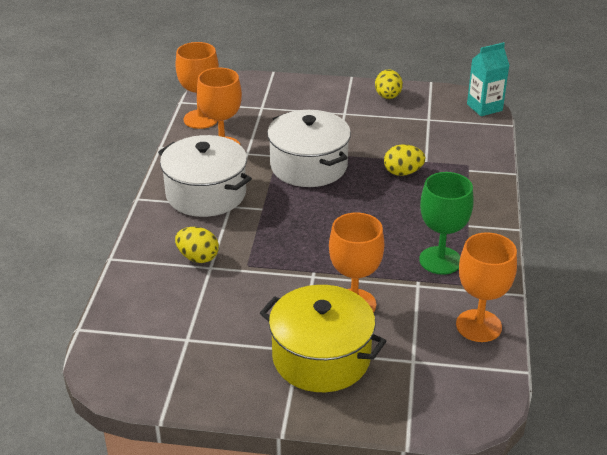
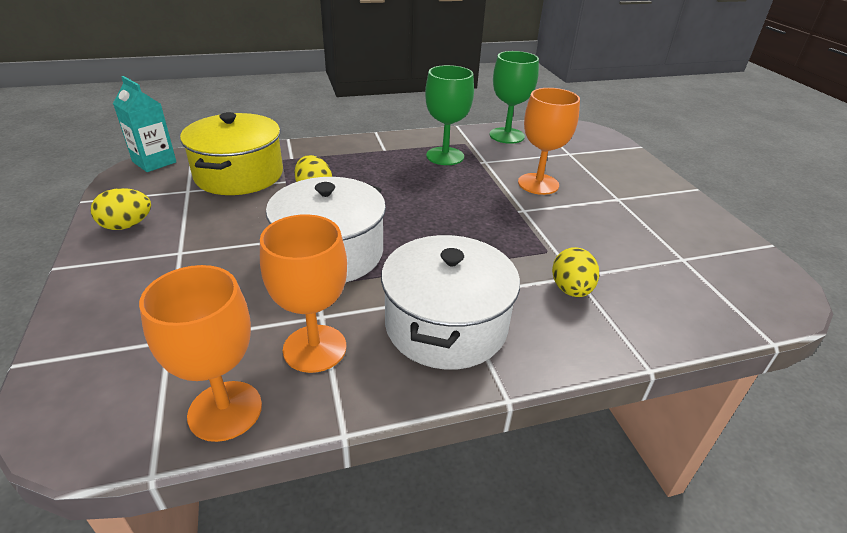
camera: 115 degrees left, 0 degrees up
yellow pot [260,285,386,392] -> yellow pot moved to [180,112,283,195]
orange goblet [456,232,517,342] -> green goblet [489,51,539,144]

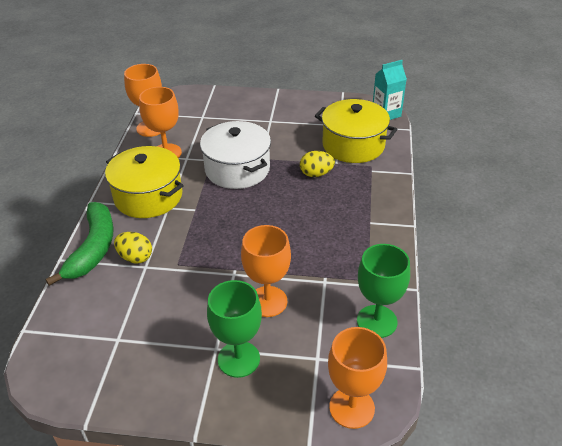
camera: 115 degrees right, 5 degrees up
yellow egg [91,188,151,230] -> none
white pot [381,235,520,370] -> yellow pot [105,146,184,218]
green goblet [425,65,474,165] -> green goblet moved to [207,280,262,378]
none -> green banana [46,202,114,286]
none -> orange goblet [328,327,387,429]

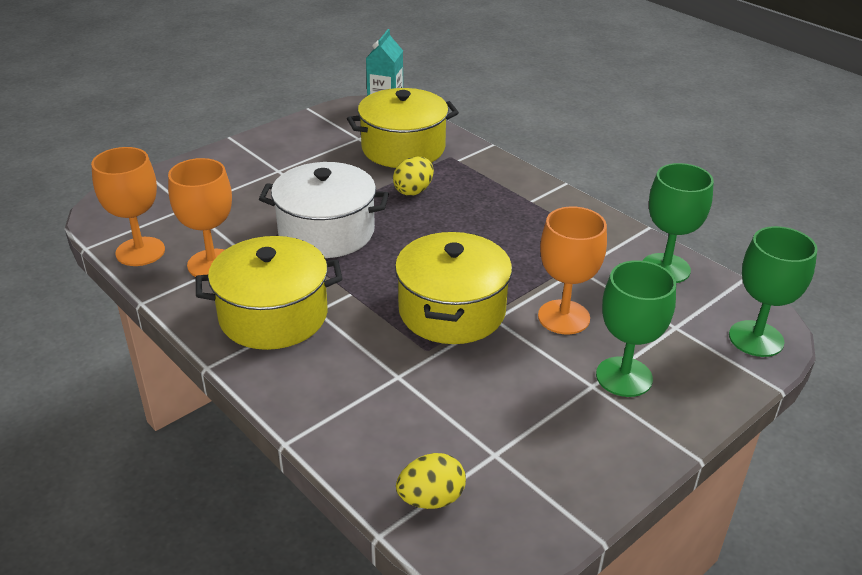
camera: 50 degrees left, 5 degrees down
green banana [46,202,114,286] -> none
yellow egg [114,232,152,264] -> yellow egg moved to [396,453,466,509]
orange goblet [328,327,387,429] -> green goblet [729,226,818,357]
none -> yellow pot [395,231,512,344]

